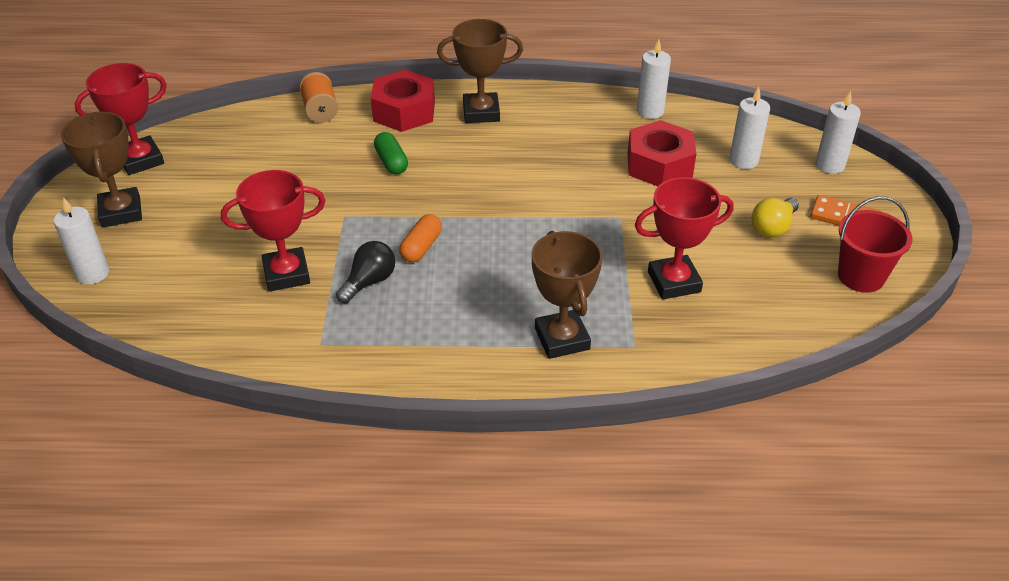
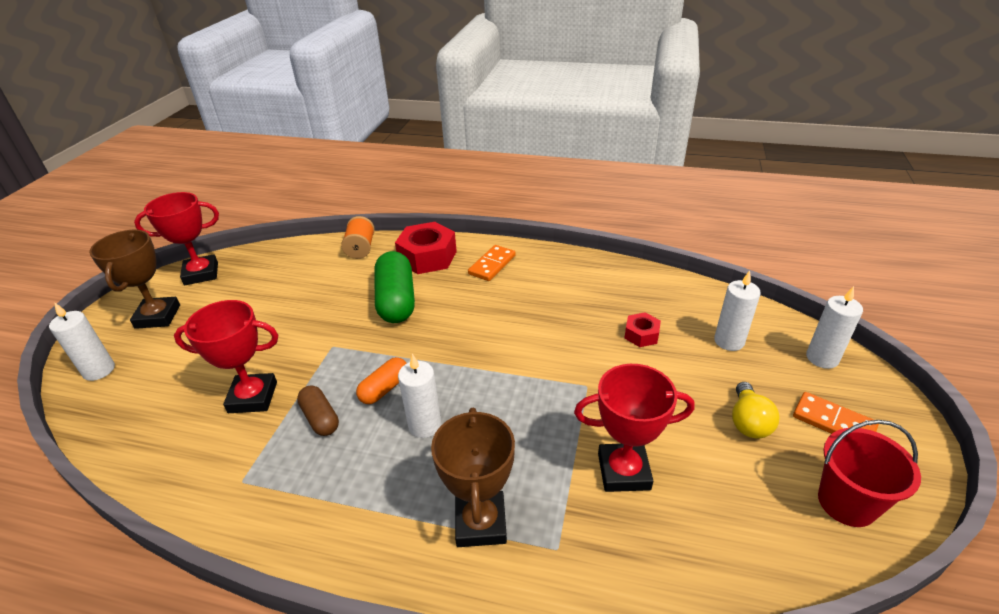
camera: 15 degrees right, 5 degrees down
black light bulb [336,241,395,304] -> brown capsule [297,385,339,436]
green capsule [374,132,408,175] -> green capsule [374,251,415,323], size x1.81
brown trophy [437,19,523,123] -> orange domino [468,245,516,281]
red nut [627,120,696,186] -> red nut [624,312,661,347], size x0.52
white candle [637,39,671,119] -> white candle moved to [398,354,441,438]
yellow light bulb [752,198,799,237] -> yellow light bulb turned 45 degrees counterclockwise [732,382,780,438]

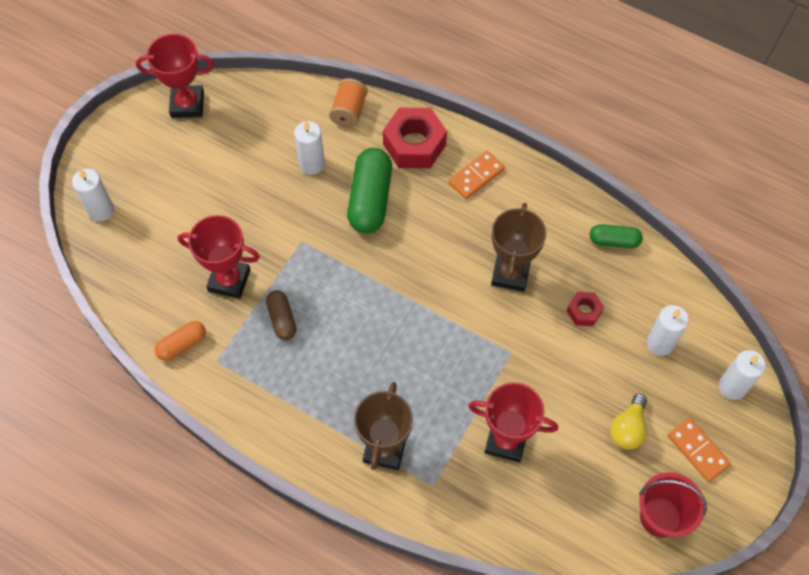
camera: 15 degrees right, 25 degrees up
brown trophy [89,230,180,329] -> brown trophy moved to [491,203,546,292]
orange capsule [356,357,407,404] -> orange capsule moved to [155,321,206,361]
white candle [398,354,441,438] -> white candle moved to [294,121,325,175]
none -> green capsule [590,224,643,248]

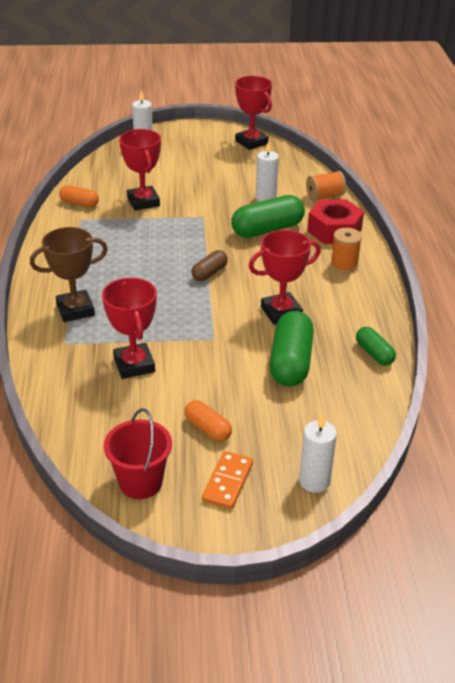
camera: 55 degrees right, 25 degrees down
brown capsule [266,290,297,340] -> brown capsule moved to [191,250,228,281]
orange domino [449,151,505,199] -> orange spool [330,228,362,273]
brown trophy [491,203,546,292] -> red trophy [248,230,321,325]
red nut [567,292,604,326] -> green capsule [269,311,314,386]
yellow light bulb [610,394,647,449] -> orange capsule [185,400,232,442]
white candle [647,305,689,356] -> none

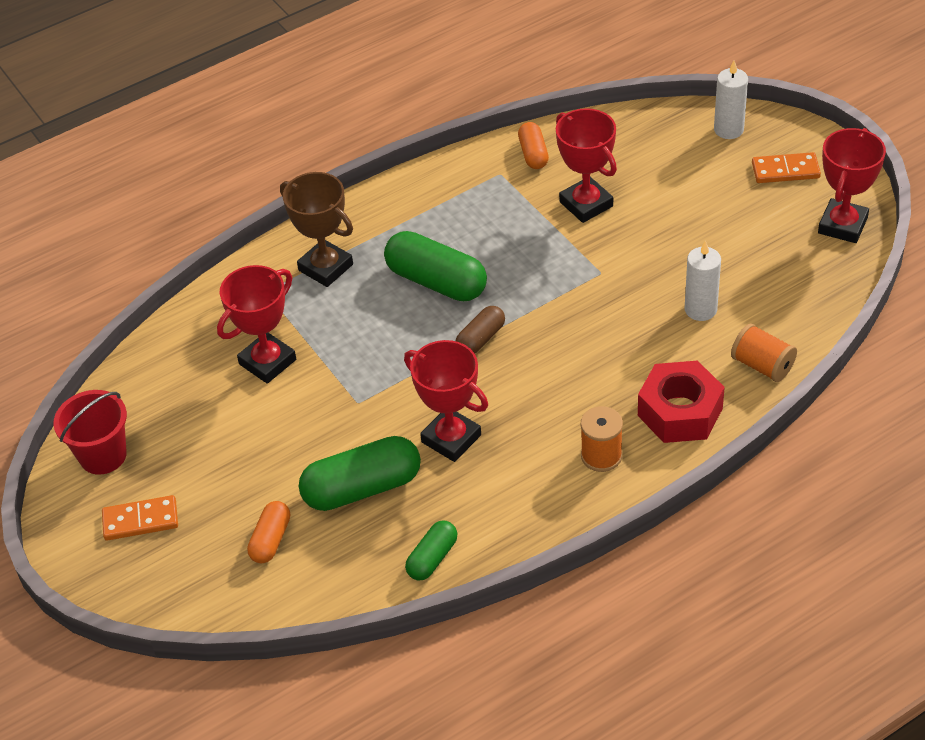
camera: 65 degrees right, 10 degrees up
red trophy [119,129,161,210] -> red trophy turned 75 degrees counterclockwise [556,108,617,223]
orange capsule [185,400,232,442] -> orange capsule moved to [247,501,290,563]
brown capsule [191,250,228,281] -> brown capsule turned 60 degrees counterclockwise [456,306,505,353]
green capsule [231,195,305,238] -> green capsule moved to [384,231,487,301]
white candle [299,413,337,493] -> none
none -> orange domino [752,152,821,183]

